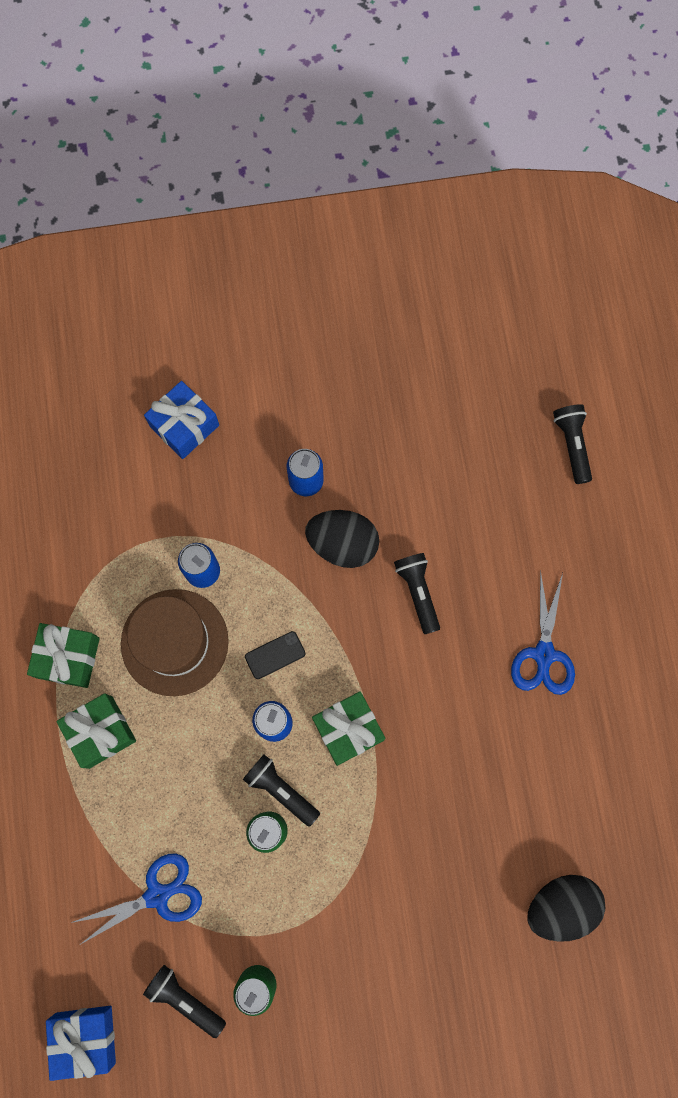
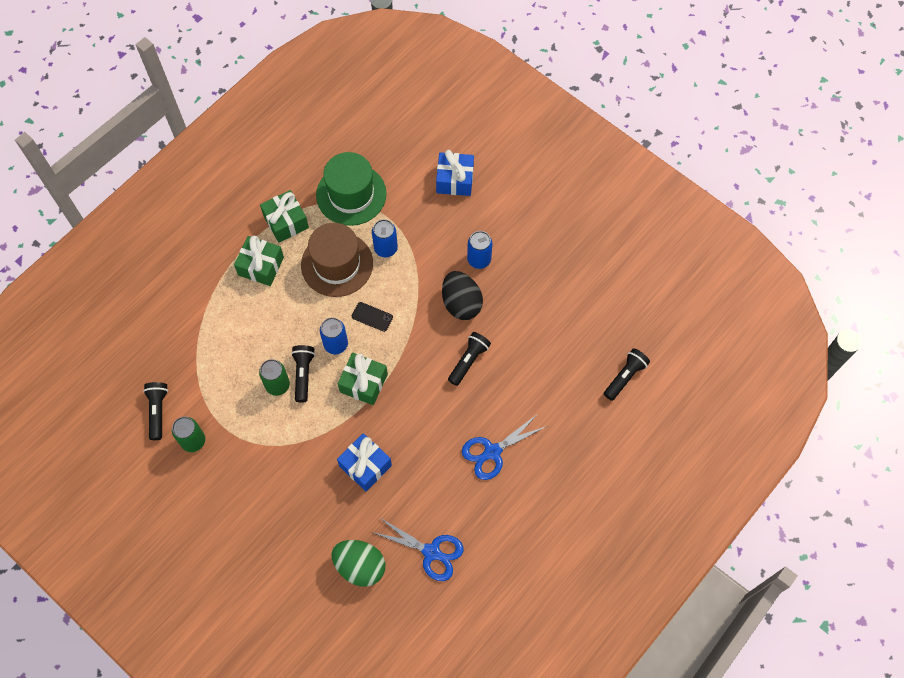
camera: 50 degrees right, 10 degrees down
blue gift [46,1006,116,1081] -> blue gift moved to [337,433,392,491]
blue scissors [71,853,202,944] -> blue scissors moved to [372,517,463,581]
black egg [527,875,605,942] -> green egg [331,540,385,587]
none -> green hat [316,152,387,226]

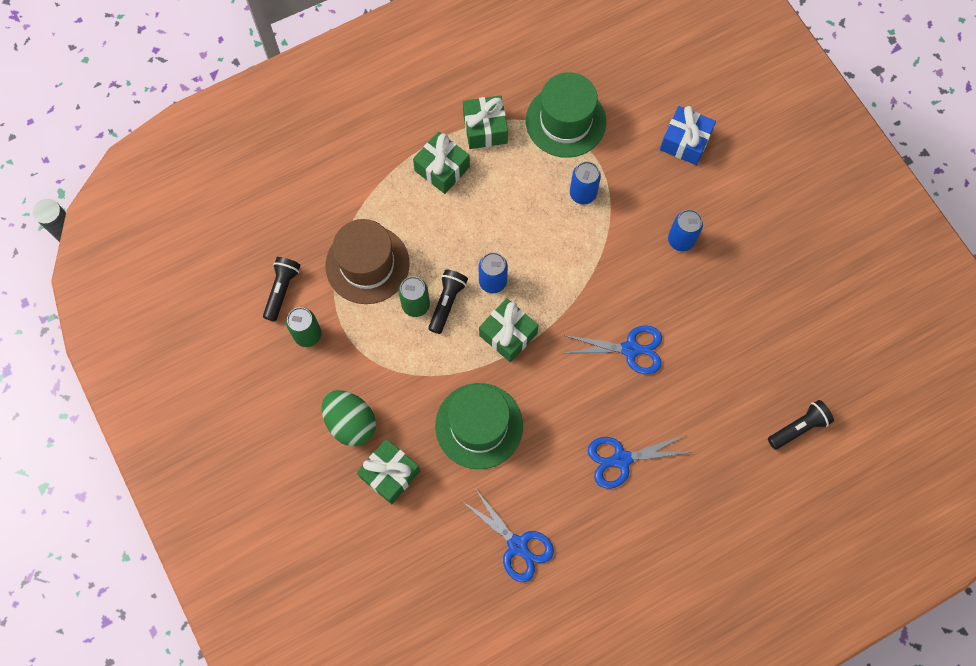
camera: 20 degrees right, 5 degrees up
brown hat [301,223,373,297] -> brown hat moved to [325,219,410,304]
green egg [331,540,385,587] -> green egg moved to [322,390,376,446]
blue gift [337,433,392,491] -> green hat [435,383,523,469]
black phone [352,302,393,332] -> none
black egg [442,271,483,320] -> none
black flashlight [448,332,491,386] -> blue scissors [563,325,662,374]
none -> green gift [357,439,420,504]

